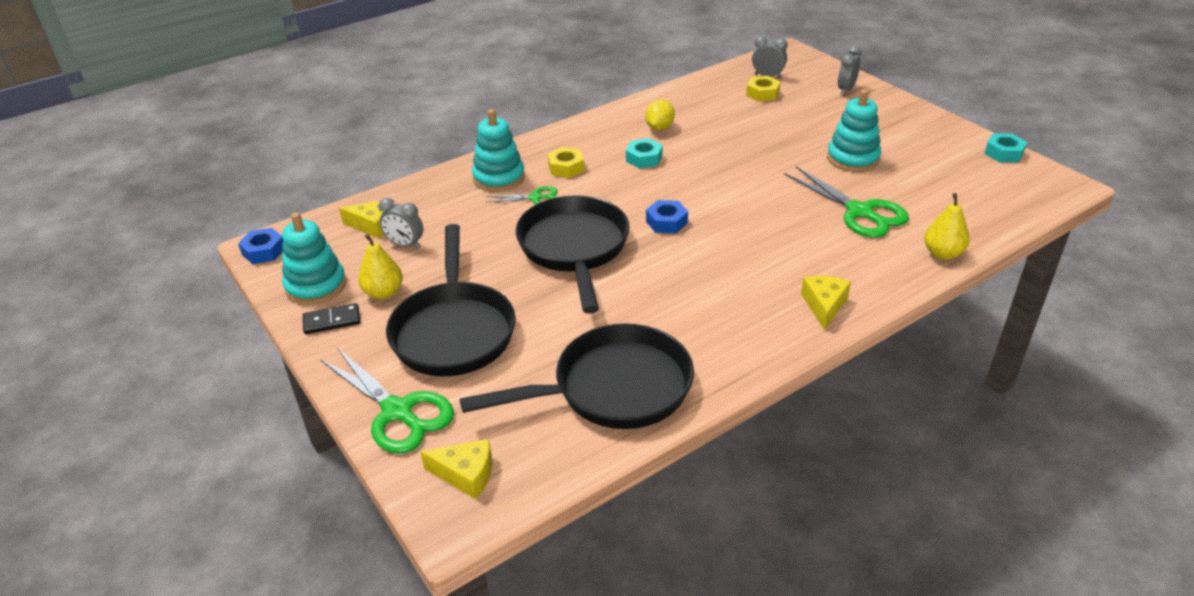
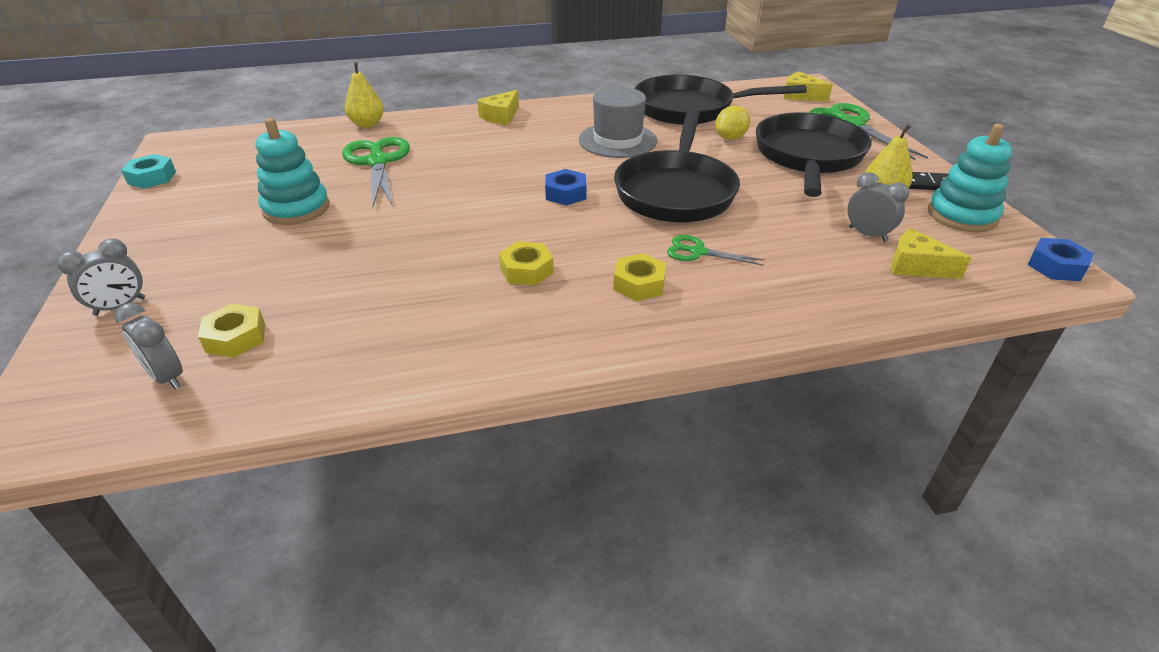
camera: 160 degrees left, 0 degrees up
turquoise stacking toy [472,109,525,192] -> none
turquoise nut [626,138,663,169] -> yellow nut [499,241,554,286]
yellow lemon [645,100,675,130] -> yellow lemon moved to [715,105,750,140]
none -> grey hat [579,87,657,158]

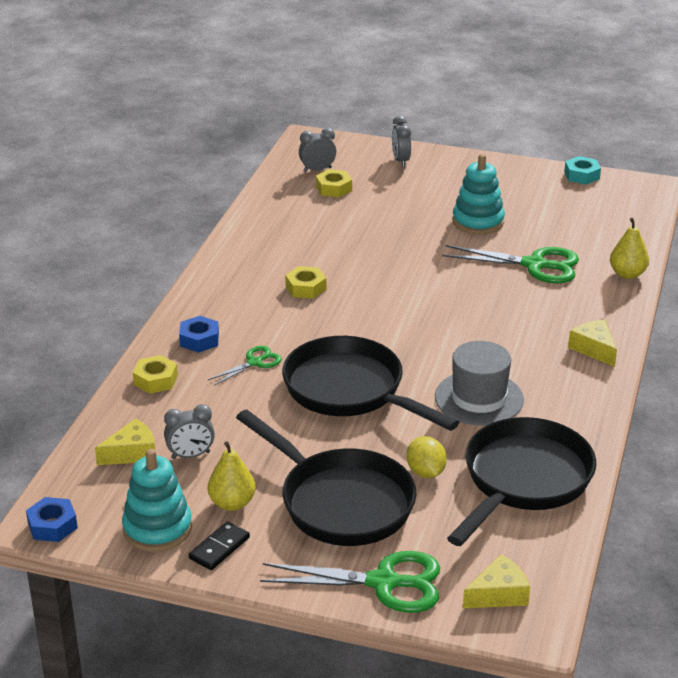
camera: 120 degrees right, 5 degrees down
blue nut [545,169,586,206] -> blue nut moved to [179,316,219,353]
yellow nut [613,253,666,301] -> yellow nut moved to [133,355,178,394]

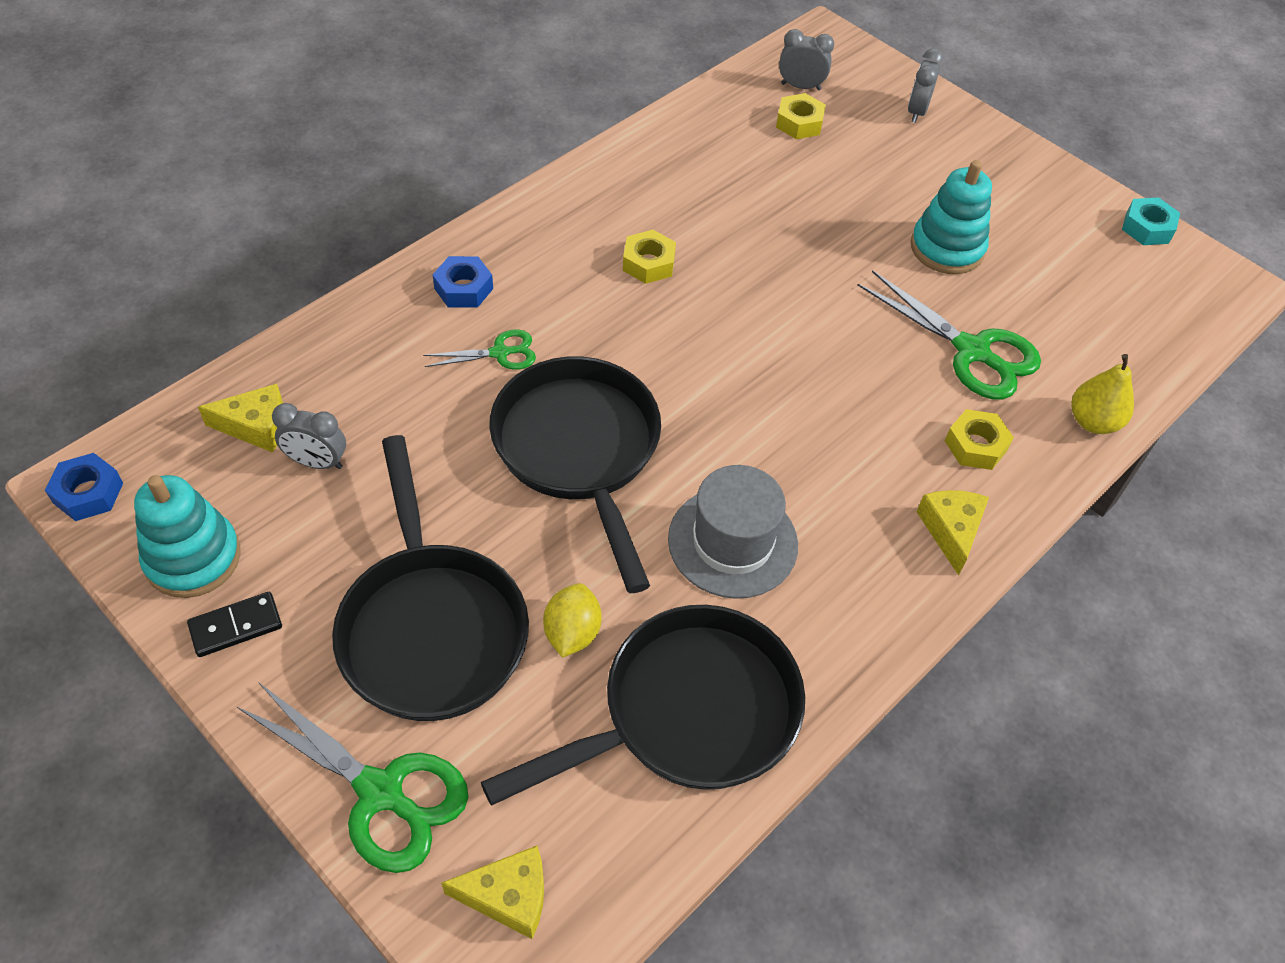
camera: 25 degrees right, 20 degrees up
yellow nut [133,355,178,394] -> yellow nut moved to [945,409,1014,470]
yellow pear [208,441,256,511] -> none

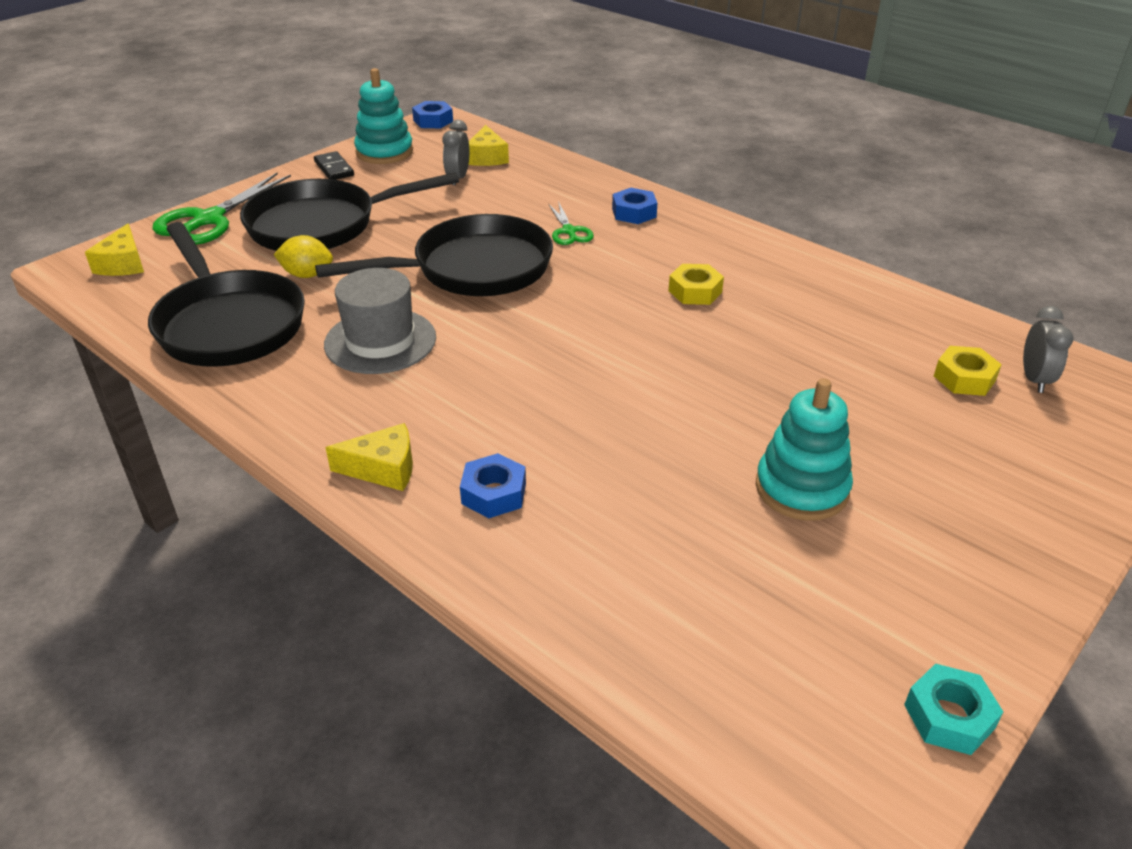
camera: 90 degrees right, 15 degrees down
green scissors [857,270,1041,400] -> none
grey clock [908,48,943,123] -> none
yellow nut [945,409,1014,470] -> blue nut [460,453,526,518]
yellow pear [1072,354,1134,434] -> none

